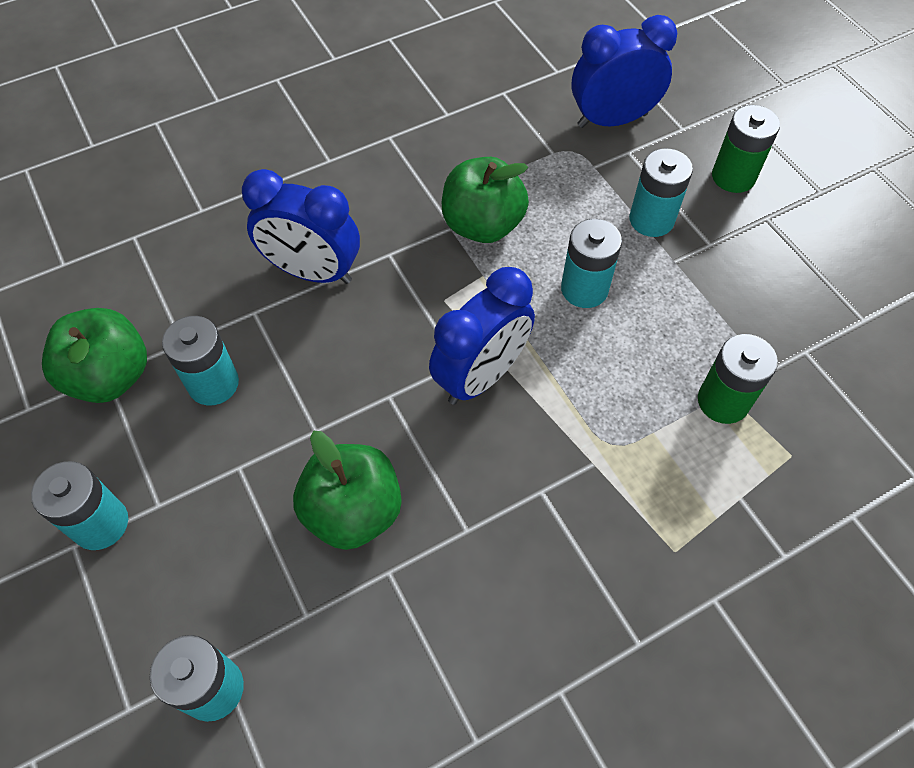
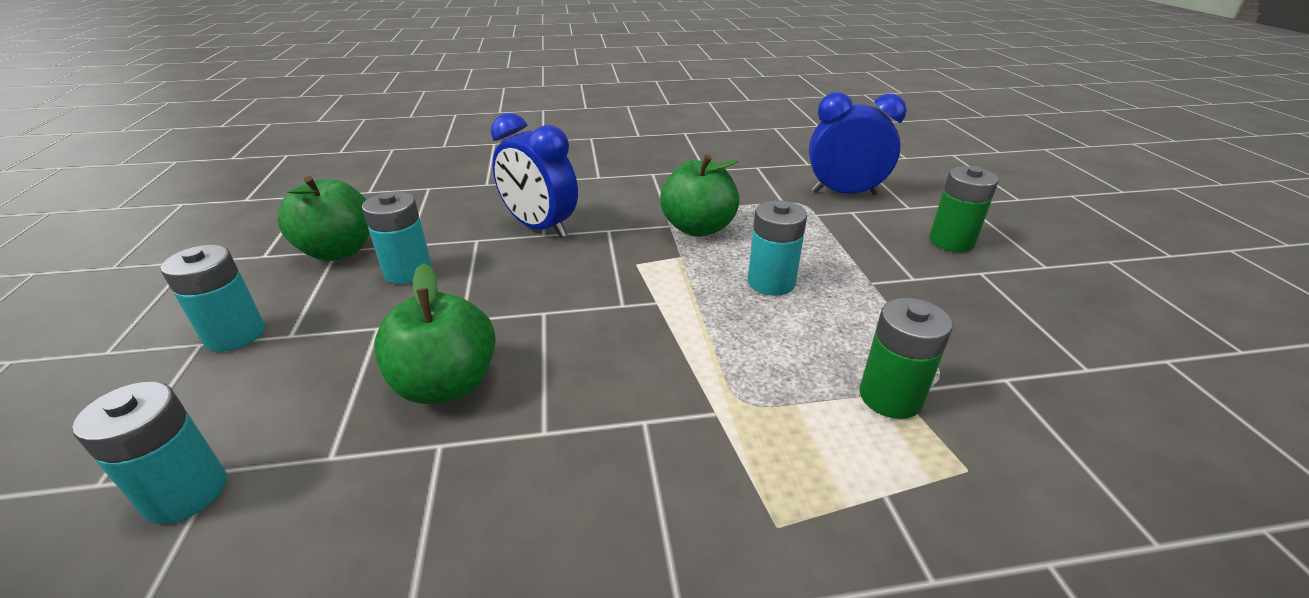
camera: 20 degrees right, 25 degrees down
blue clock [429,267,535,405] -> none
turquoise battery [629,148,693,237] -> none

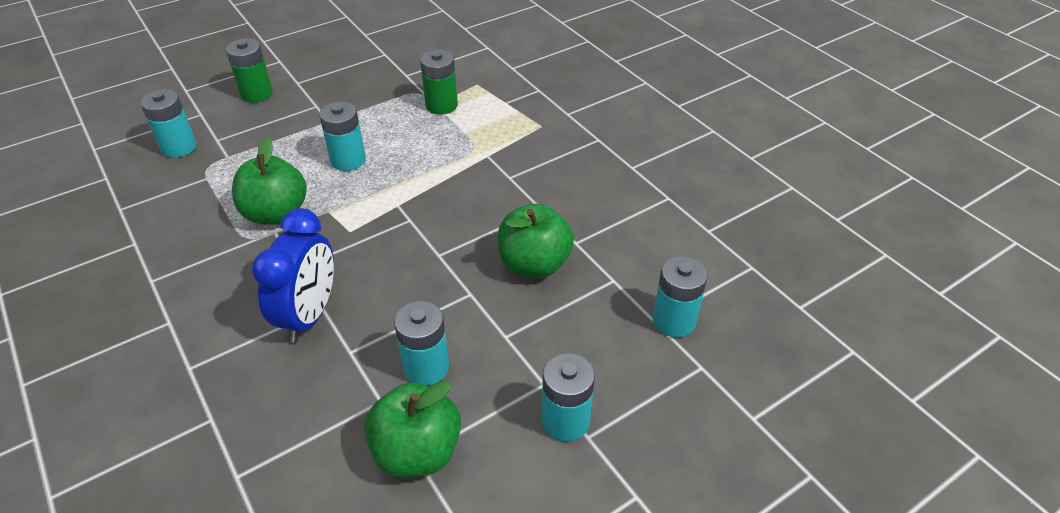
camera: 115 degrees left, 10 degrees up
blue clock [809,92,907,195] -> turquoise battery [140,89,197,158]

